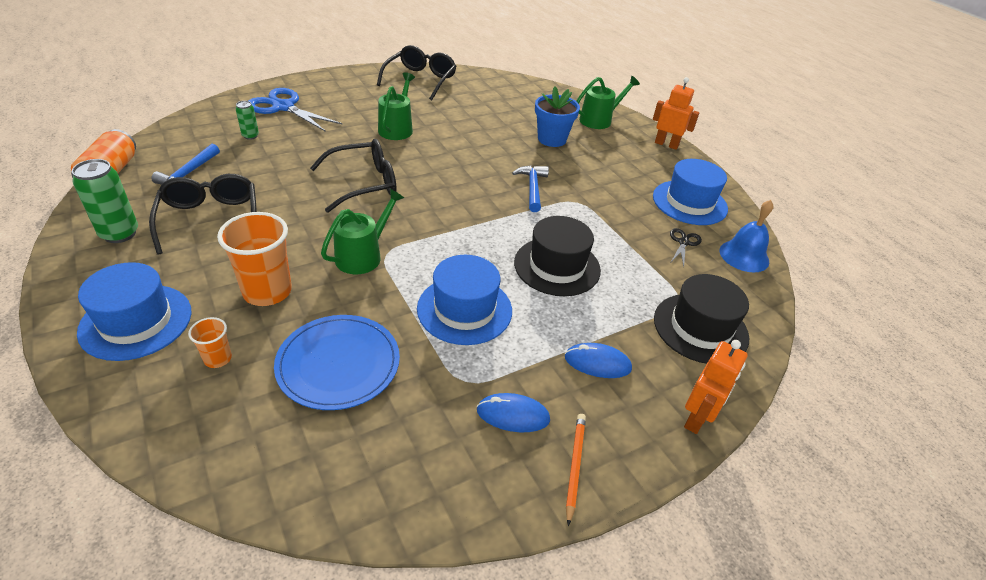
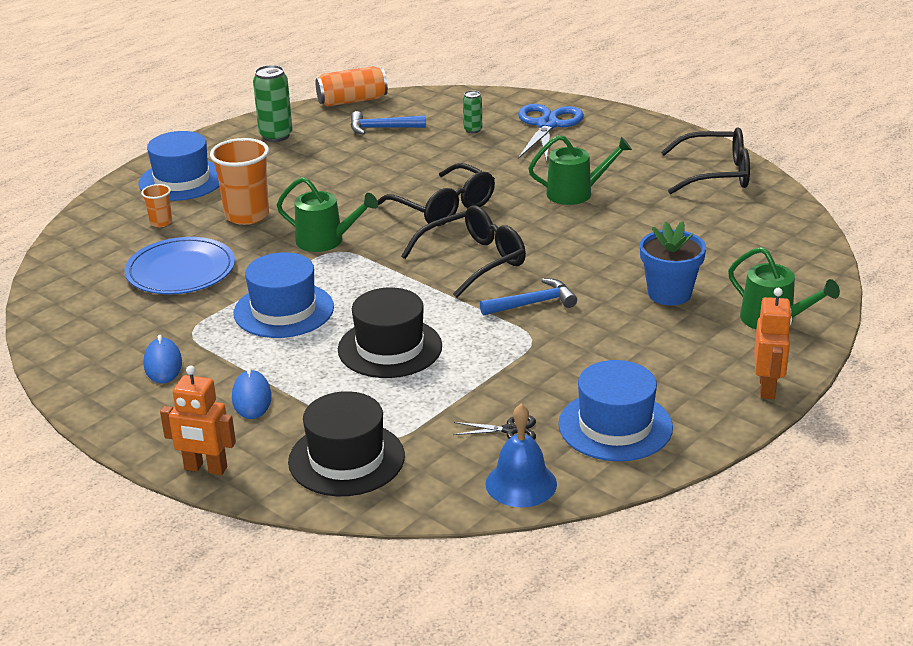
camera: 75 degrees right, 10 degrees down
black glasses [149,174,257,254] -> black glasses moved to [401,206,526,298]
orange pencil [566,414,586,526] -> none

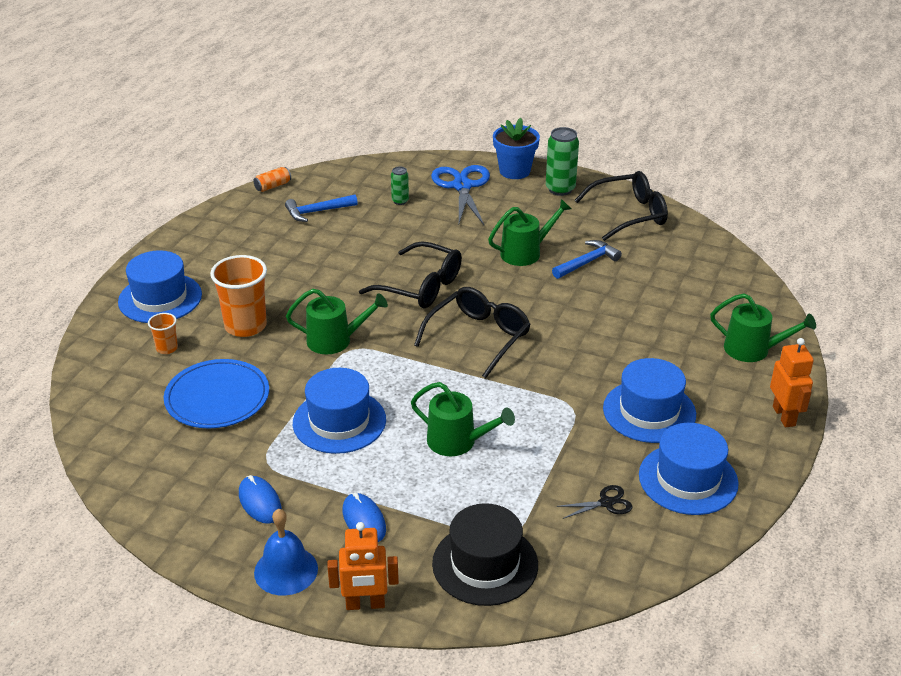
camera: 20 degrees left, 5 degrees up
green can [253,65,293,142] -> green can moved to [546,127,579,196]
orange can [316,66,388,106] -> orange can [254,167,291,192], size x0.56
black hat [338,287,442,378] -> green watering can [411,382,515,456]
blue hammer [480,278,577,316] -> blue hammer moved to [552,240,622,279]
blue bell [485,404,557,507] -> blue bell moved to [254,508,318,596]
blue flower pot [640,221,706,306] -> blue flower pot moved to [493,118,540,179]
none -> blue hat [603,358,696,443]

